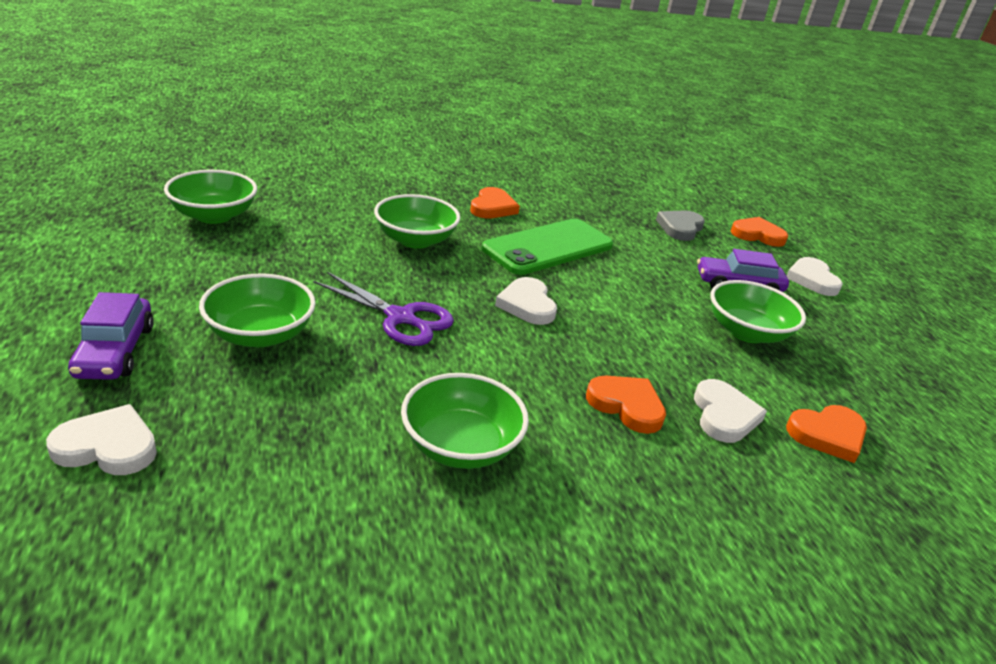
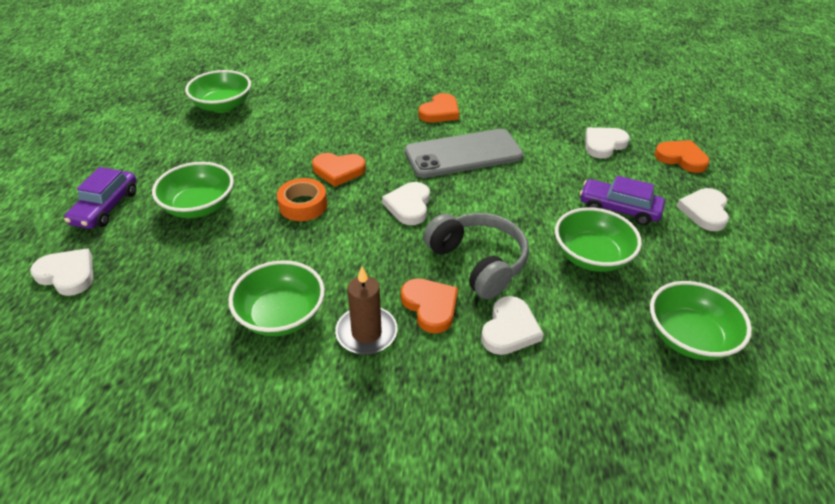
camera: 25 degrees right, 10 degrees up
purple scissors [313,272,454,346] -> orange tape [277,178,327,221]
green bowl [374,194,460,249] -> green bowl moved to [650,281,752,360]
green phone [482,219,613,275] -> grey phone [405,129,524,178]
grey heart [656,210,705,241] -> white heart [585,127,630,159]
orange heart [786,405,867,463] -> orange heart moved to [312,153,366,187]
none -> brown candle [335,267,397,355]
none -> grey headphones [424,213,529,299]

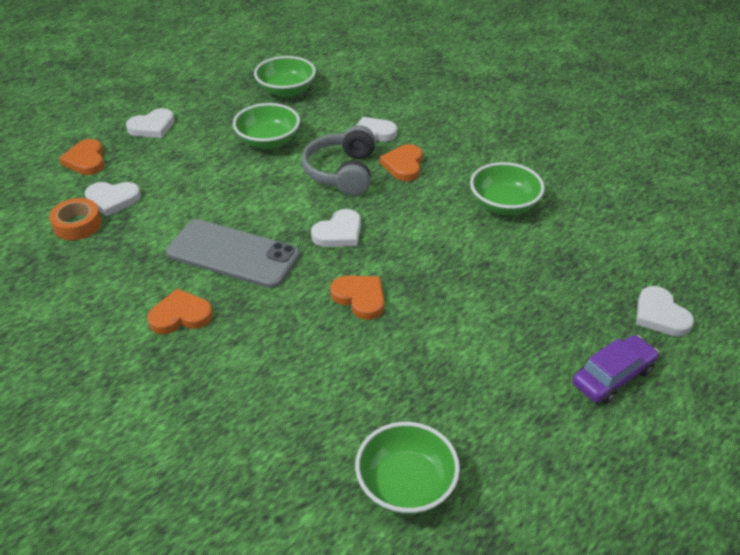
camera: 140 degrees left, 0 degrees up
green bowl [152,162,234,218] -> none
orange tape [277,178,327,221] -> orange tape moved to [49,198,102,240]
brown candle [335,267,397,355] -> none
purple car [580,176,665,225] -> none

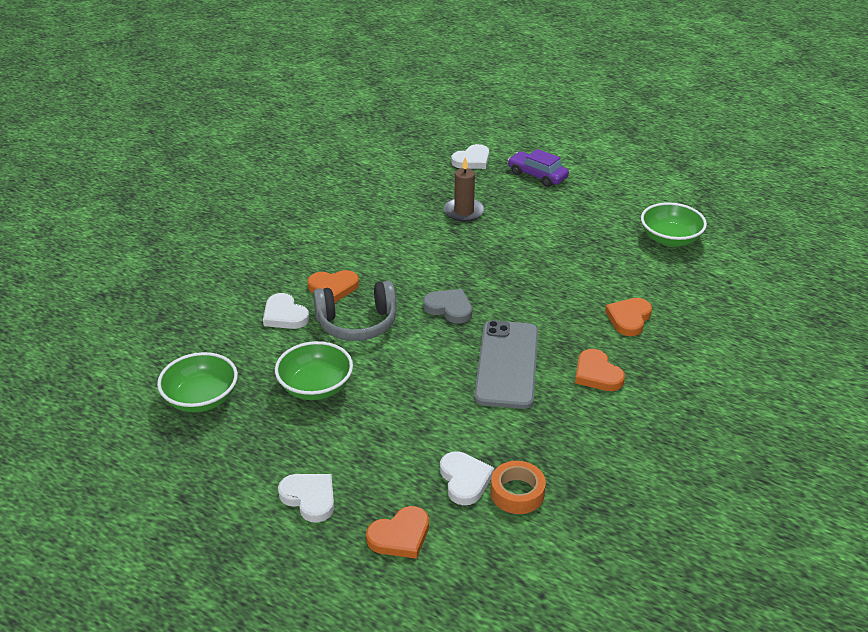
camera: 105 degrees left, 5 degrees down
white heart [311,209,361,247] -> grey heart [423,289,472,324]
orange heart [330,276,384,320] -> orange heart moved to [605,298,652,336]
green bowl [470,162,545,215] -> none
none -> brown candle [444,157,485,222]

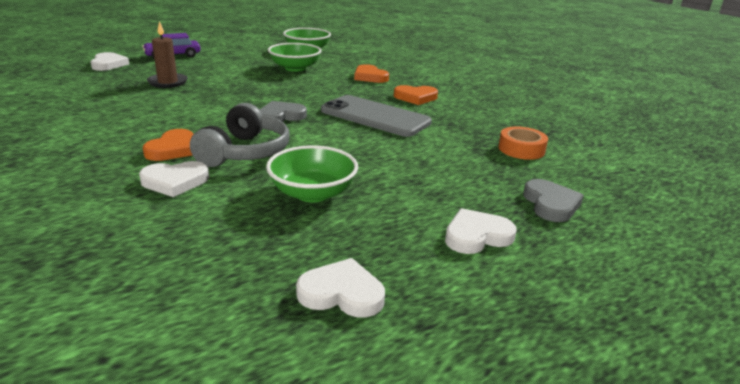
camera: 65 degrees left, 10 degrees down
green bowl [157,352,238,413] -> green bowl moved to [268,43,321,72]
orange heart [366,506,429,559] -> grey heart [523,179,584,222]
white heart [440,451,494,505] -> white heart moved to [296,258,385,318]

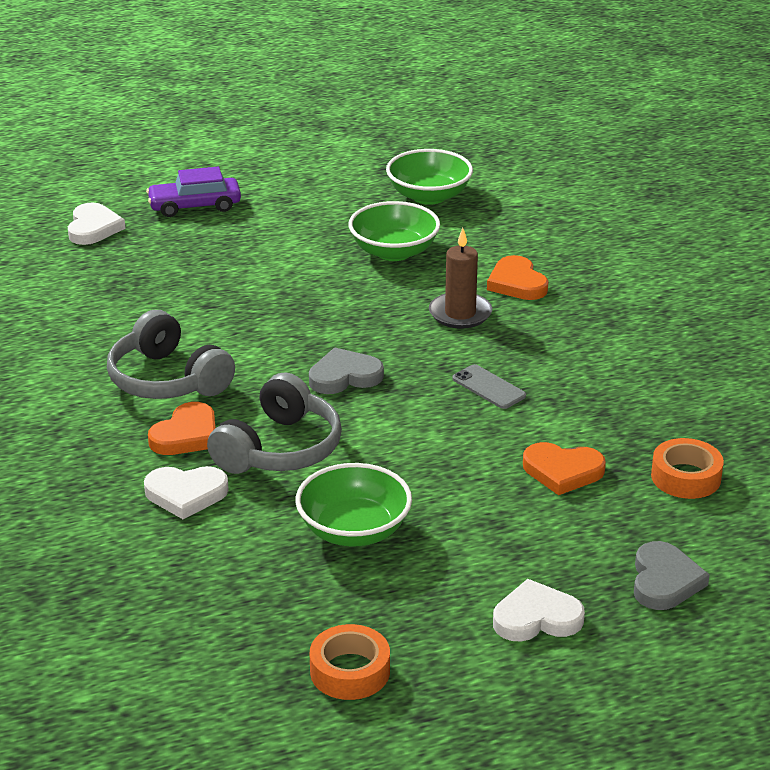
camera: 15 degrees right, 5 degrees up
brown candle [147,21,188,88] -> brown candle moved to [429,228,492,329]
white heart [296,258,385,318] -> orange tape [310,624,390,700]
grey phone [321,95,432,137] -> grey phone [452,364,526,409], size x0.45
orange heart [394,85,438,105] -> orange heart moved to [523,442,606,495]
none -> grey headphones [107,310,235,399]

